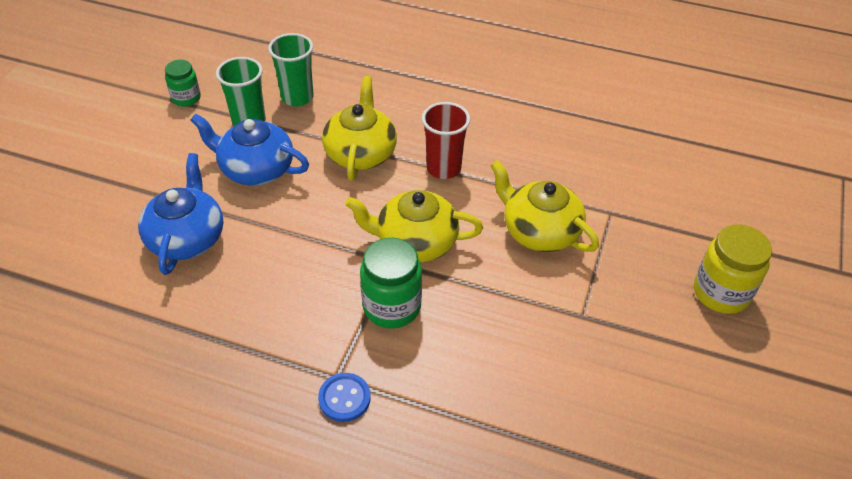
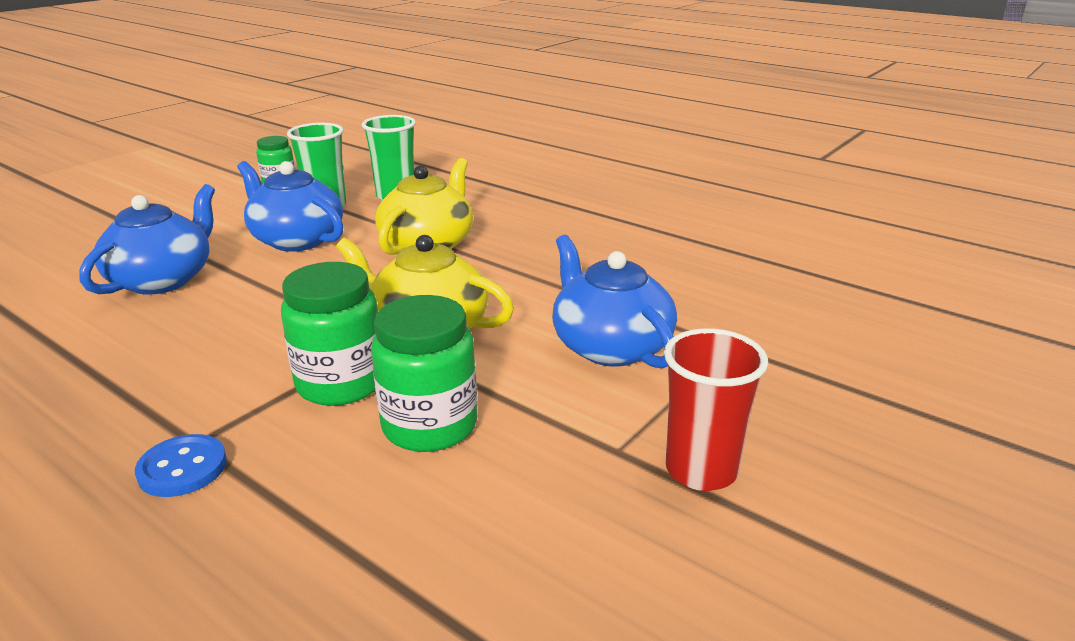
camera: 20 degrees right, 20 degrees down
red cup [422,102,470,179] -> red cup moved to [664,328,768,491]
yellow teapot [490,160,599,252] -> blue teapot [552,235,677,369]
yellow jar [694,224,772,314] -> none
none -> green jar [371,295,477,452]

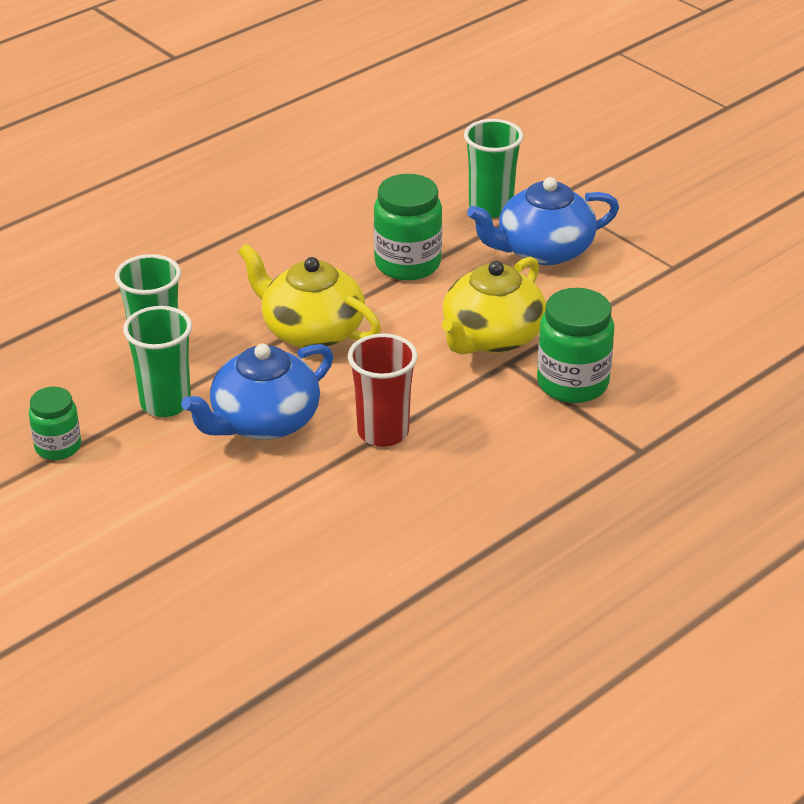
camera: 80 degrees left, 10 degrees up
blue teapot [79,184,215,295] -> none
blue button [135,434,227,497] -> none
green jar [371,295,477,452] -> green jar moved to [374,174,442,280]
red cup [664,328,768,491] -> red cup moved to [348,334,418,447]
none -> green cup [464,119,523,218]

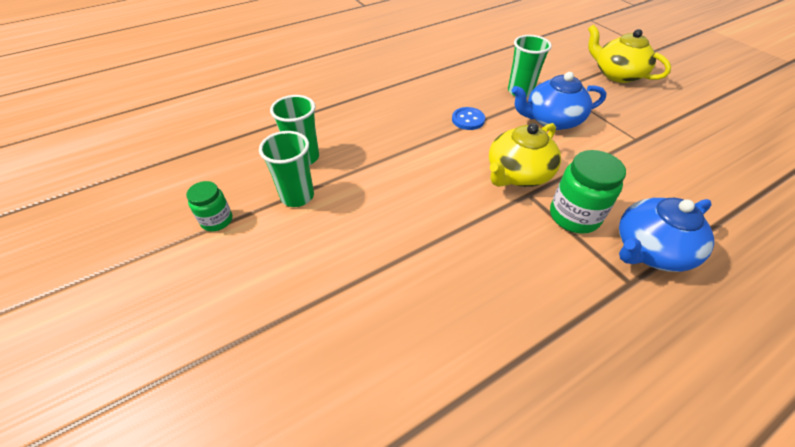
camera: 10 degrees right, 10 degrees up
blue teapot [181,344,333,440] -> blue teapot moved to [619,198,714,272]
yellow teapot [238,244,381,348] -> yellow teapot moved to [588,25,671,83]
red cup [348,334,418,447] -> none
green jar [374,174,442,280] -> blue button [452,107,485,130]

